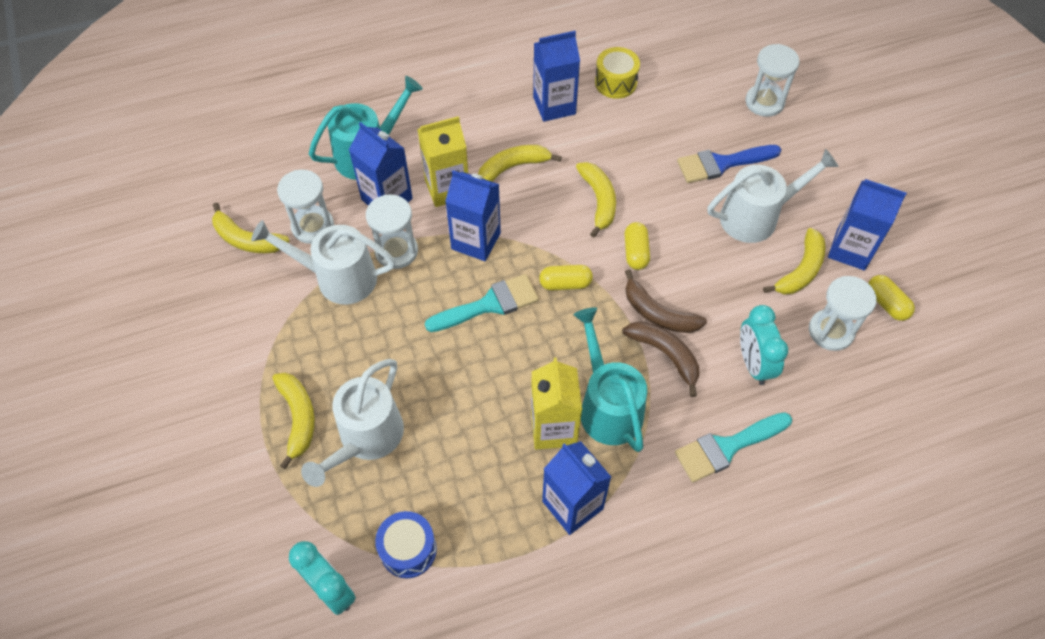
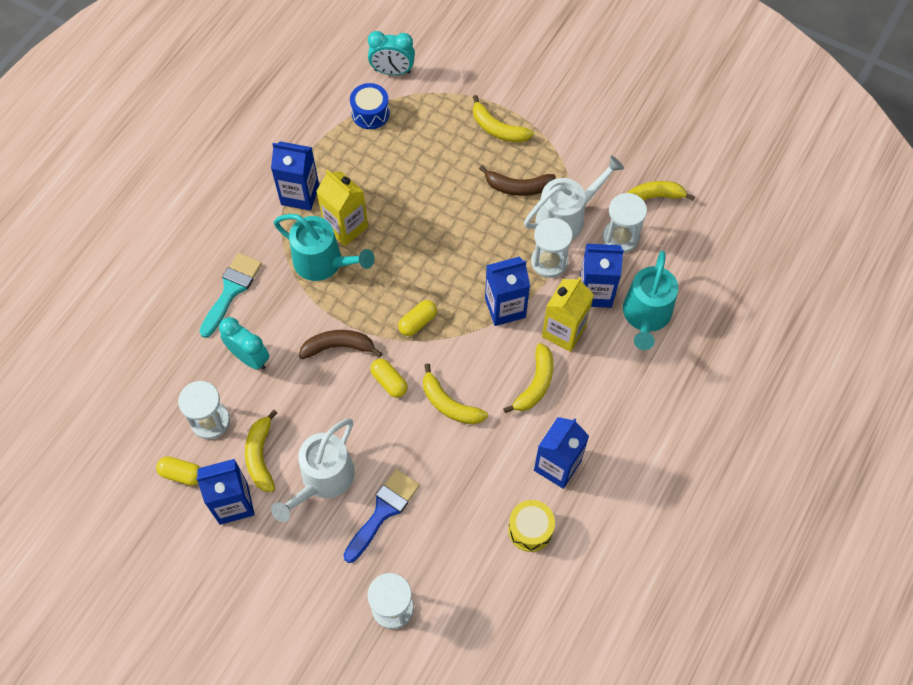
camera: 140 degrees right, 5 degrees up
white watering can [301,359,404,487] -> none
turquoise brush [425,274,539,332] -> none
brown banana [622,321,699,397] -> brown banana moved to [479,165,556,196]

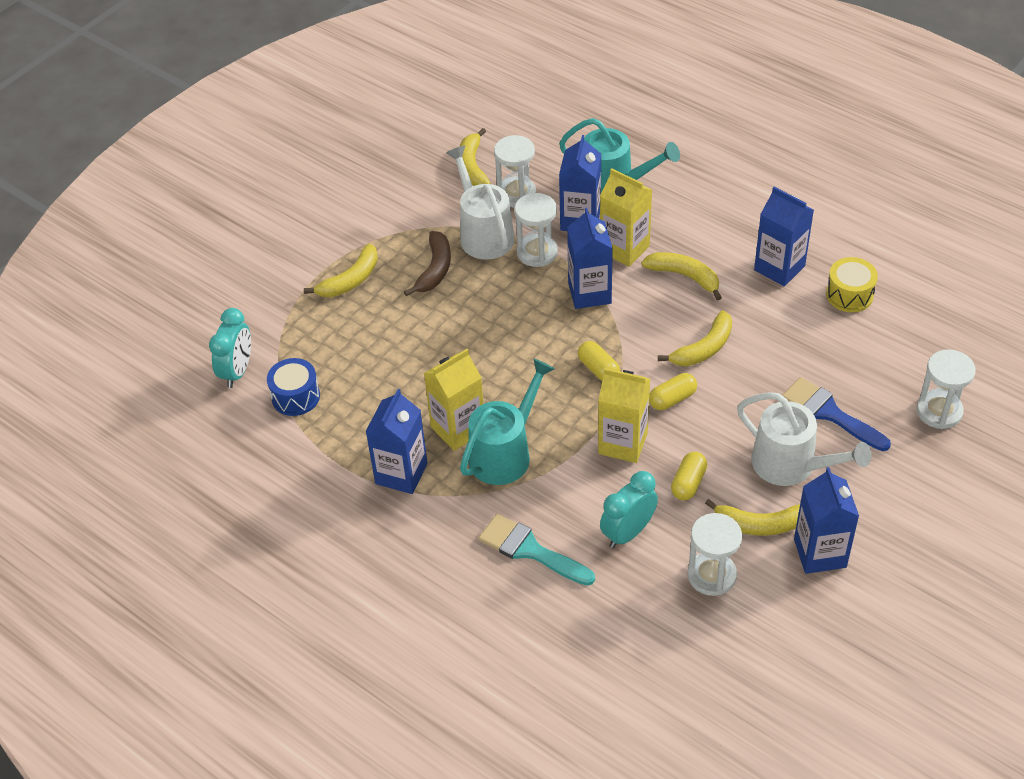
camera: 80 degrees left, 15 degrees down
yellow capsule [156,456,201,486] -> yellow capsule moved to [671,452,707,500]
brown banana [299,330,383,359] -> yellow carton [598,368,650,463]

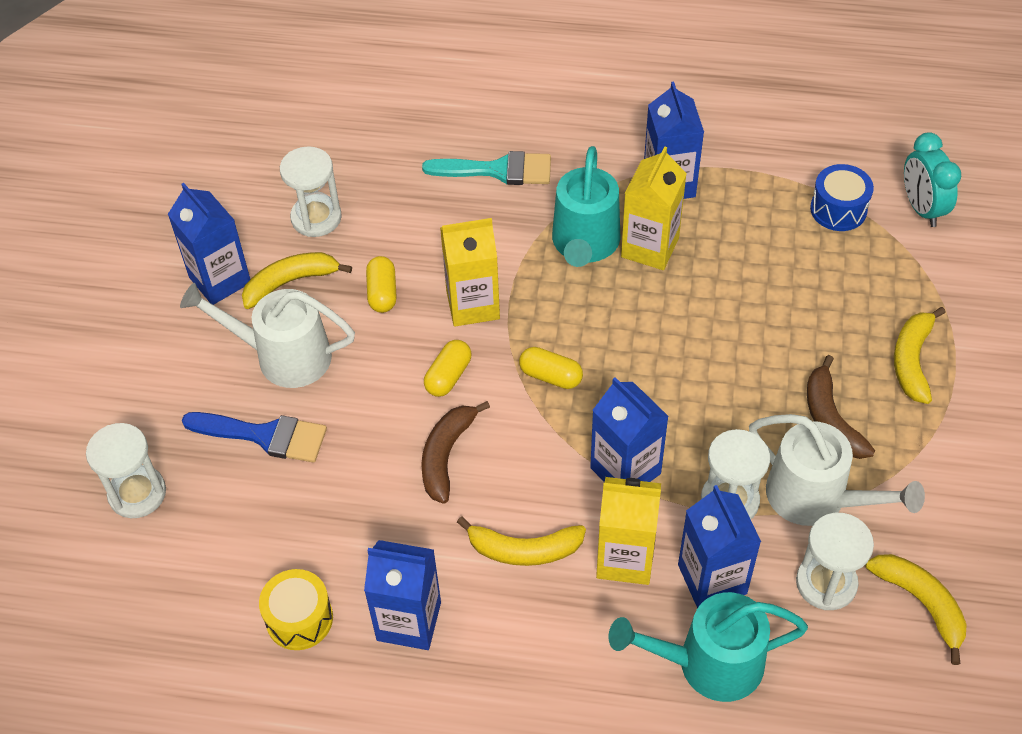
camera: 150 degrees right, 5 degrees up
turquoise clock [600,471,658,548] -> none
yellow banana [658,310,732,366] -> brown banana [421,401,490,504]

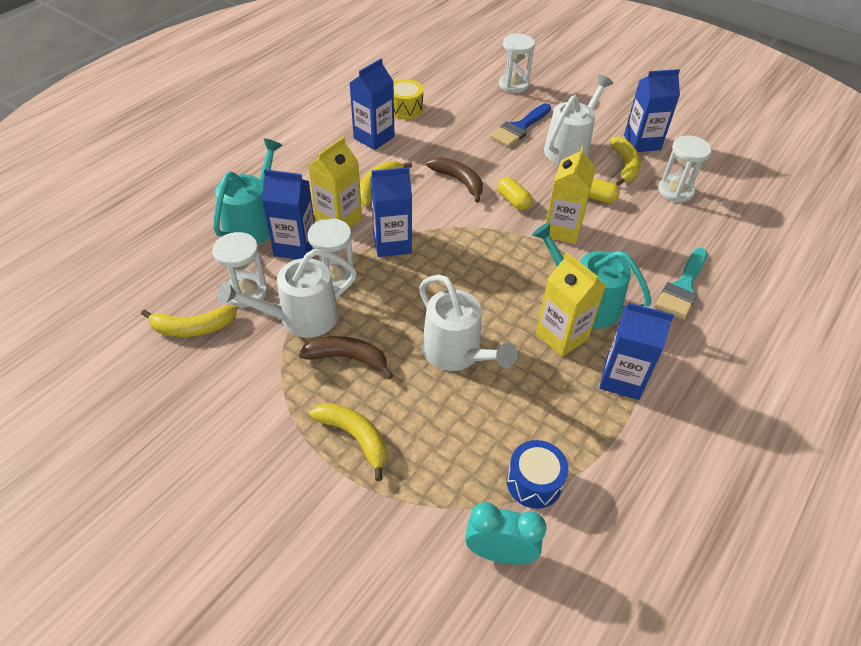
camera: 115 degrees right, 5 degrees down
yellow capsule [519,347,583,389] -> none
none -> white watering can [419,275,518,371]

